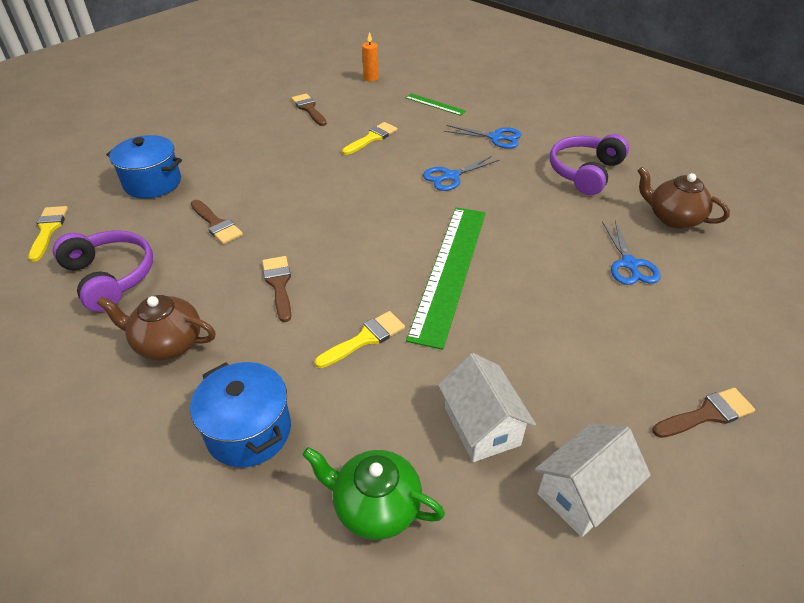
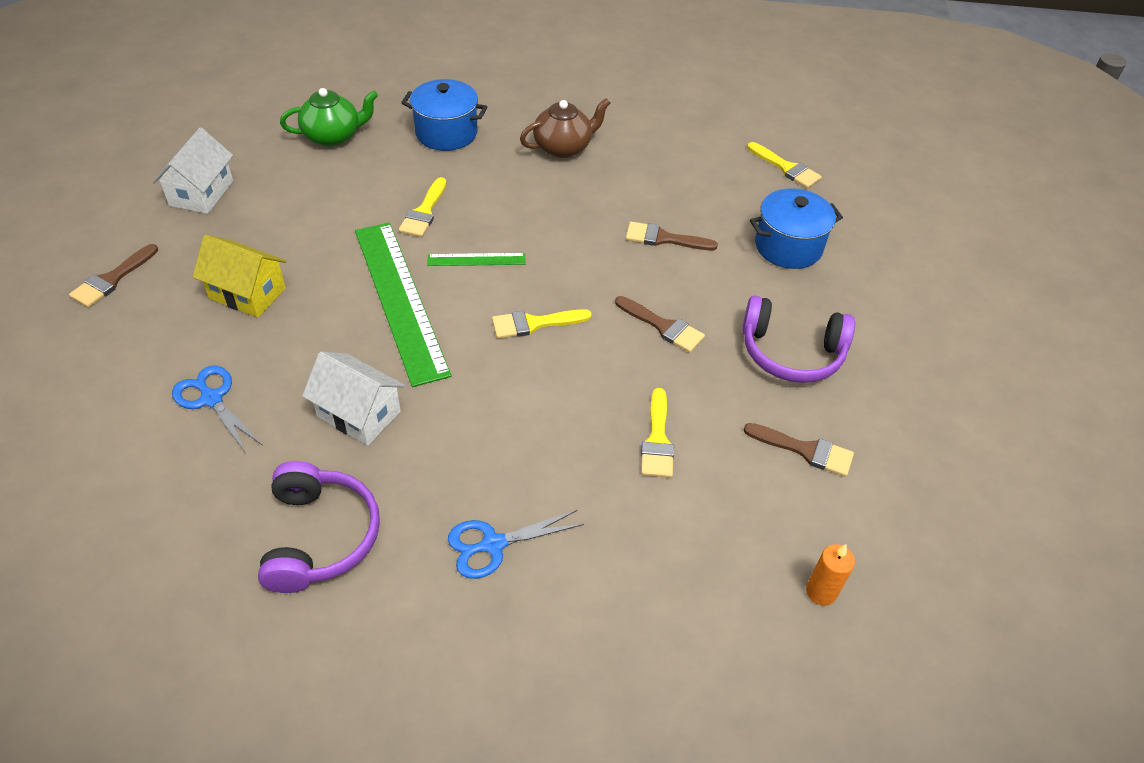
camera: 140 degrees right, 5 degrees up
purple headphones [53,230,153,312] -> purple headphones moved to [742,296,855,383]
brown brush [262,256,291,322] -> brown brush moved to [615,296,705,353]
green ruler [405,93,466,116] -> green ruler moved to [427,253,526,266]
blue scissors [423,156,500,191] -> none
white house [438,353,536,462] -> white house moved to [302,352,405,445]
brown teapot [637,167,730,229] -> none
none -> yellow house [193,235,286,317]
none -> yellow brush [492,309,592,339]

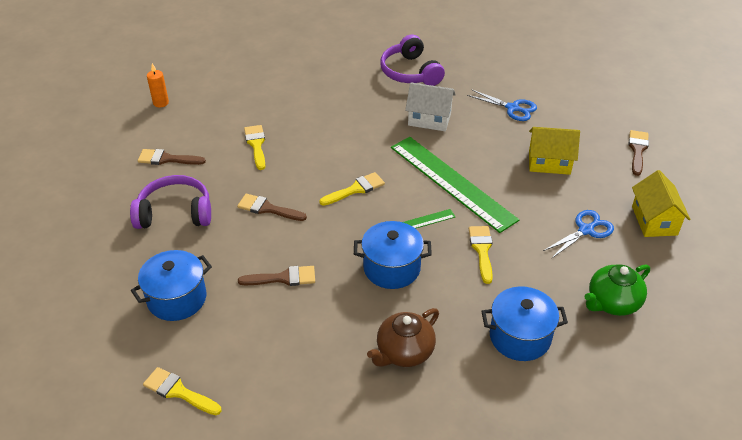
camera: 165 degrees right, 5 degrees down
white house [152,127,233,214] -> yellow house [632,170,691,237]
blue scissors [448,510,584,579] -> blue scissors moved to [543,210,614,259]
none -> blue pot [354,221,432,289]

